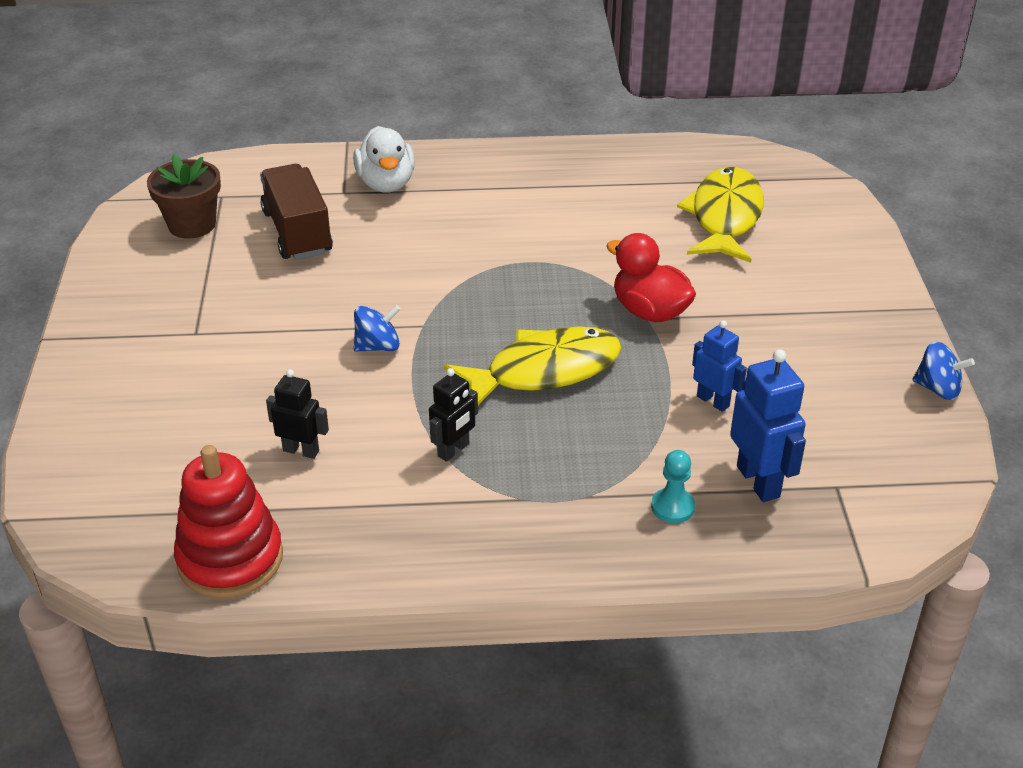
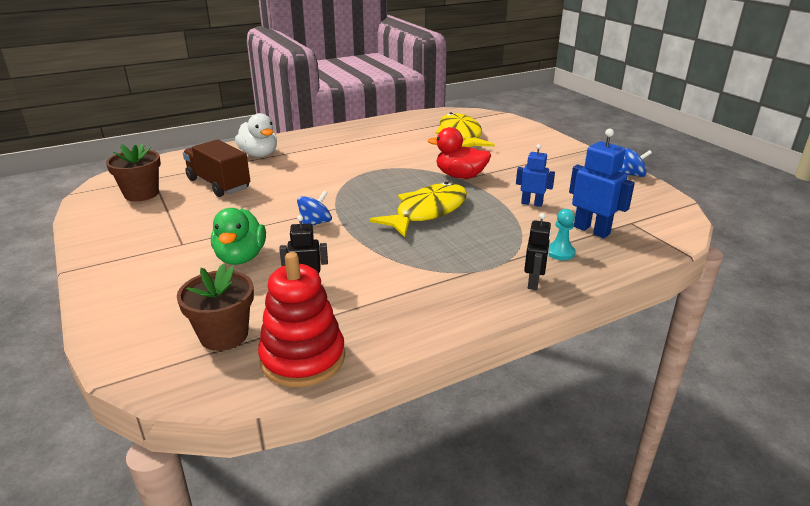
camera: 25 degrees left, 10 degrees down
black robot [429,368,478,462] -> black robot moved to [524,213,551,290]
none -> brown flower pot [177,264,254,351]
none -> green duck [211,208,266,265]

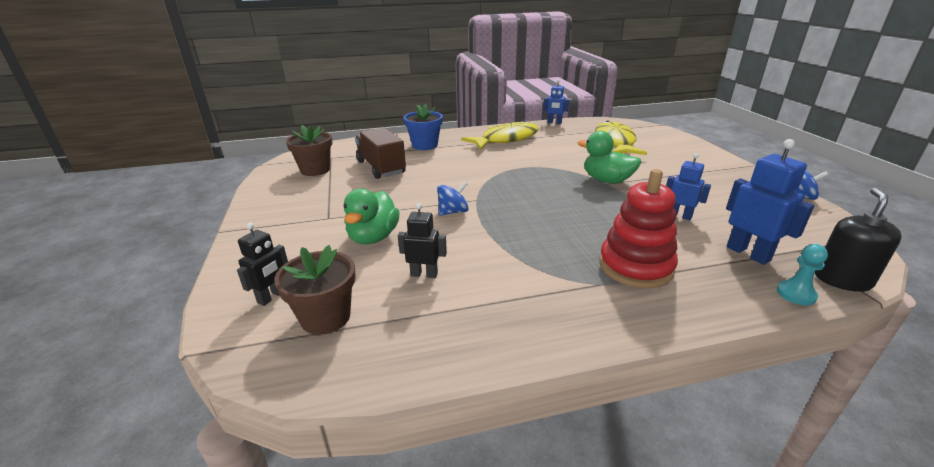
camera: 15 degrees right, 0 degrees up
white duck [235,113,277,157] -> blue flower pot [403,104,443,150]
red stacking toy [258,252,345,387] -> red stacking toy moved to [599,169,678,288]
yellow fish [369,182,467,237] -> yellow fish moved to [461,120,538,150]
red duck [428,127,491,179] -> green duck [577,131,641,184]
black robot [524,213,551,290] -> black robot moved to [237,223,288,306]
turquoise pawn [548,209,575,260] -> turquoise pawn moved to [777,244,828,305]
none -> blue robot [543,79,569,124]
none -> black soap dispenser [815,188,902,292]

